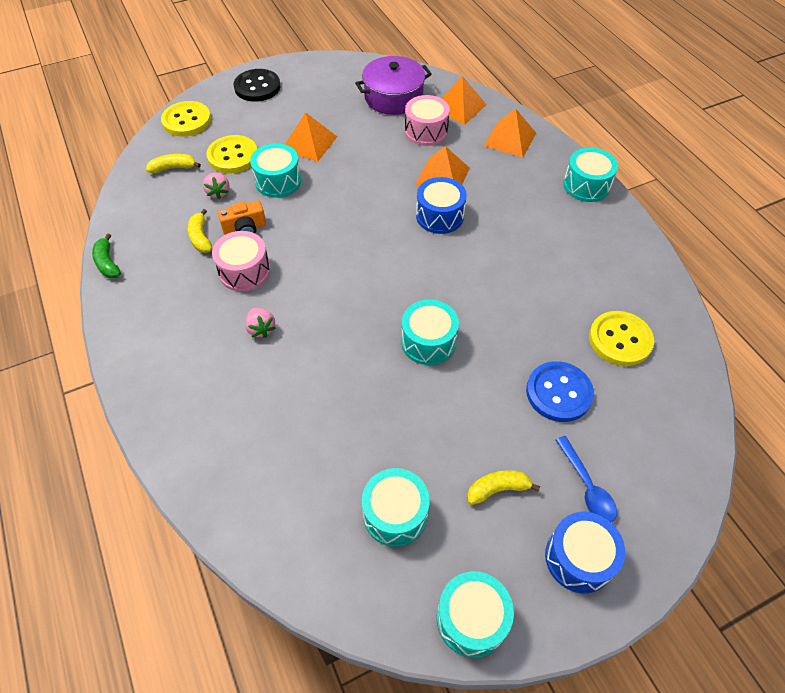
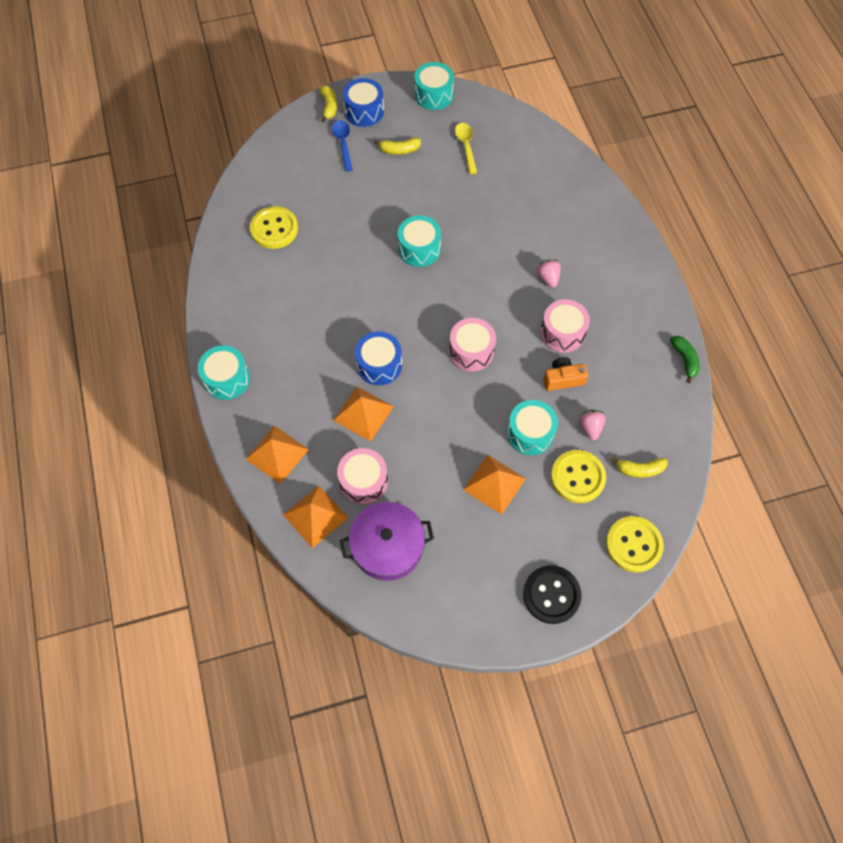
camera: 170 degrees left, 10 degrees up
yellow banana [188,209,212,253] -> yellow banana moved to [320,85,337,123]
turquoise drum [362,468,430,547] -> yellow spoon [455,123,477,174]
blue button [526,361,594,422] -> none
none -> pink drum [449,318,496,371]

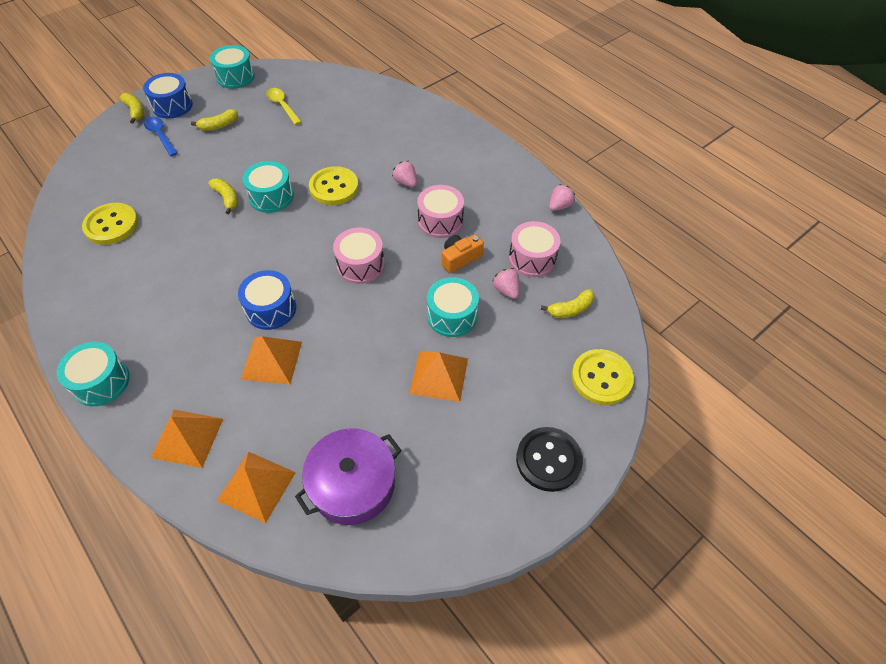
camera: 25 degrees left, 10 degrees down
pink drum [337,448,388,505] -> pink drum moved to [509,221,560,277]
yellow button [551,450,606,503] -> yellow button moved to [309,166,359,205]
green banana [670,336,700,383] -> pink strawberry [549,184,575,211]
none -> yellow banana [208,179,238,214]

